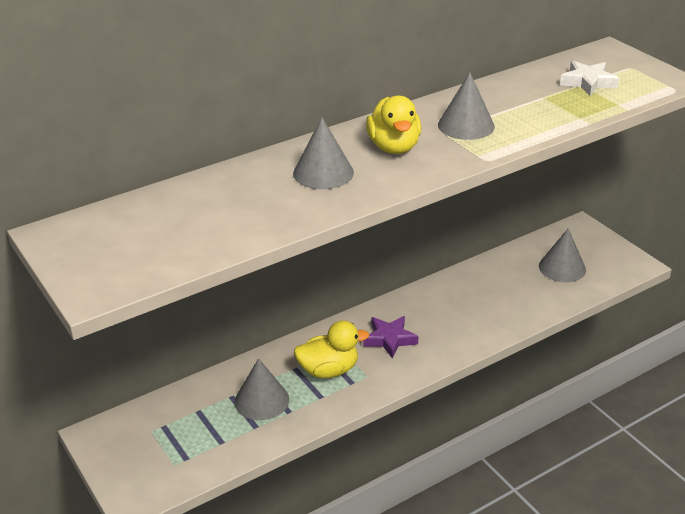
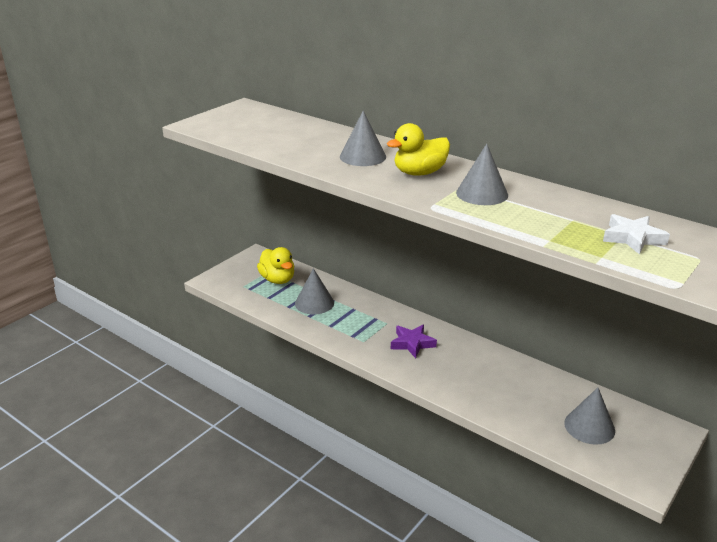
camera: 70 degrees right, 5 degrees down
yellow duck [294,320,369,378] -> yellow duck moved to [257,247,294,284]

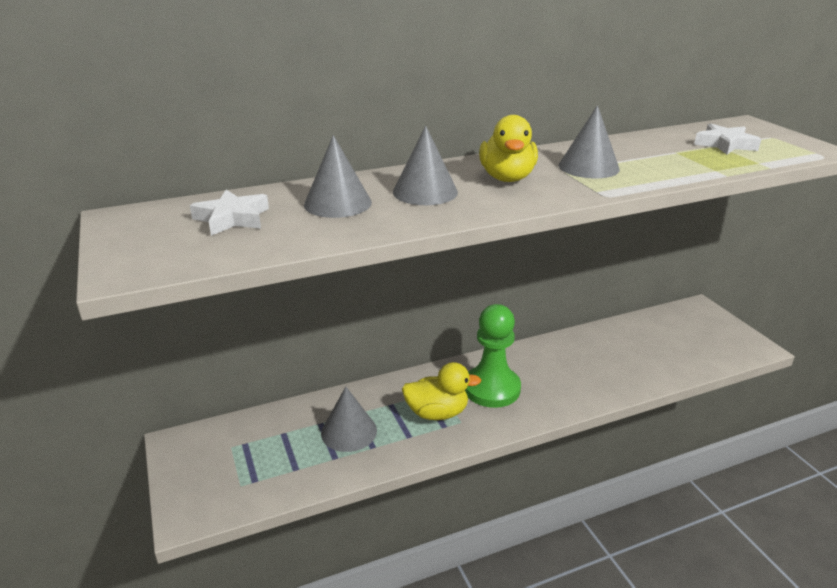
camera: 60 degrees left, 0 degrees up
yellow duck [257,247,294,284] -> yellow duck moved to [402,362,481,420]
purple star [391,325,437,358] -> green pawn [465,304,521,408]
grey cone [564,388,615,445] -> grey cone moved to [304,135,372,218]
none -> white star [190,190,269,236]

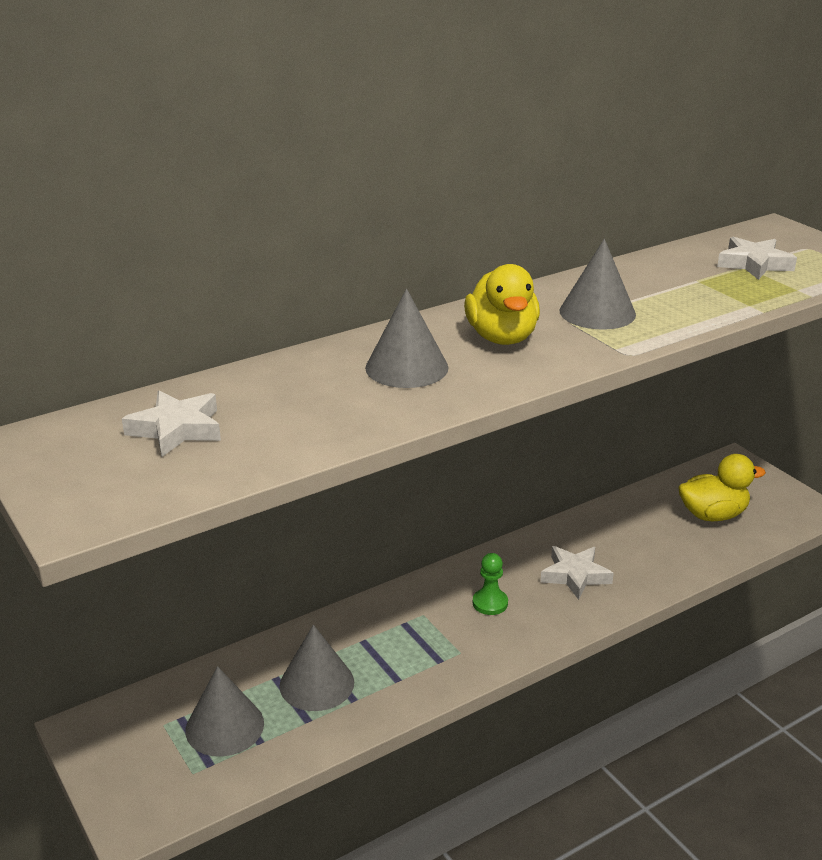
camera: 10 degrees left, 0 degrees up
grey cone [304,135,372,218] -> grey cone moved to [186,666,264,757]
yellow duck [402,362,481,420] -> yellow duck moved to [678,454,766,521]
green pawn [465,304,521,408] -> green pawn [473,553,508,615], size x0.47
none -> white star [540,546,614,600]

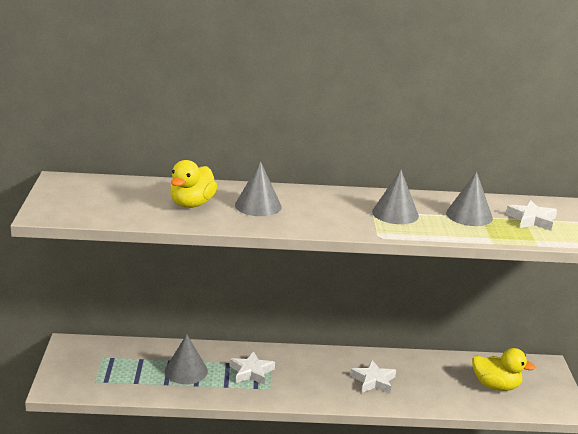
camera: 30 degrees right, 5 degrees down
white star [122,391,221,457] -> white star moved to [229,351,275,385]
grey cone [186,666,264,757] -> grey cone moved to [446,172,493,226]
yellow duck [464,264,540,345] -> yellow duck moved to [170,160,218,208]
green pawn [473,553,508,615] -> none

